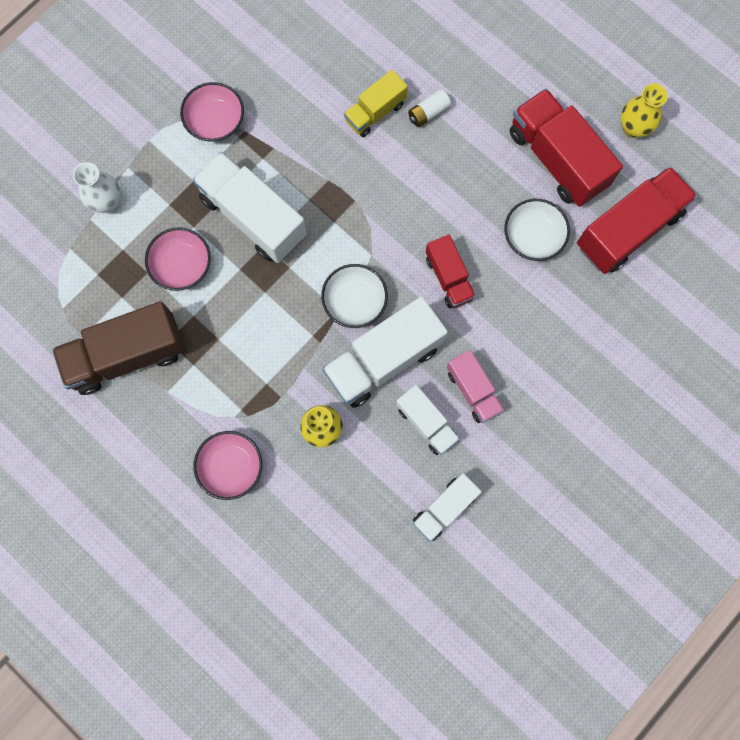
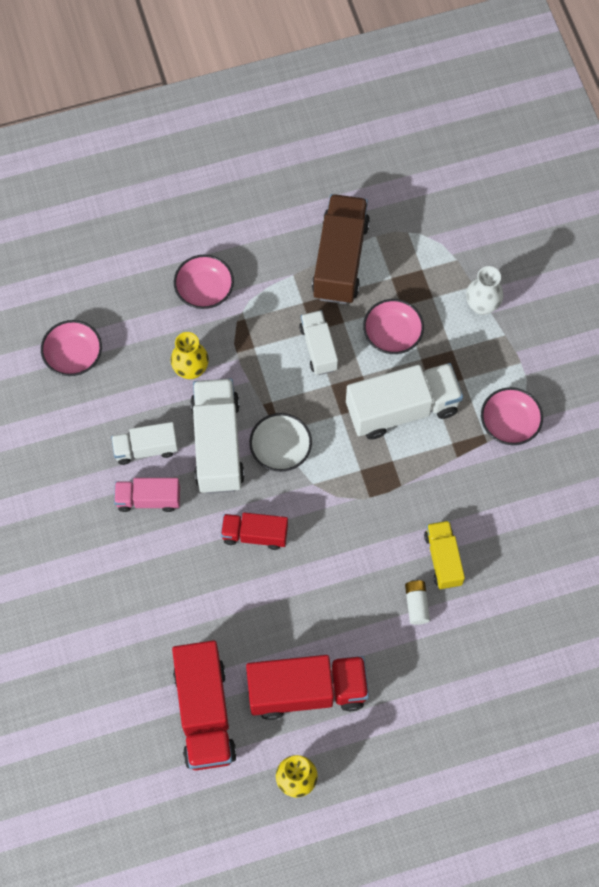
camera: 120 degrees right, 10 degrees down
white truck [413,473,482,542] -> white truck moved to [299,310,338,375]
white bowl [504,199,570,261] -> none
none -> pink bowl [41,320,102,376]

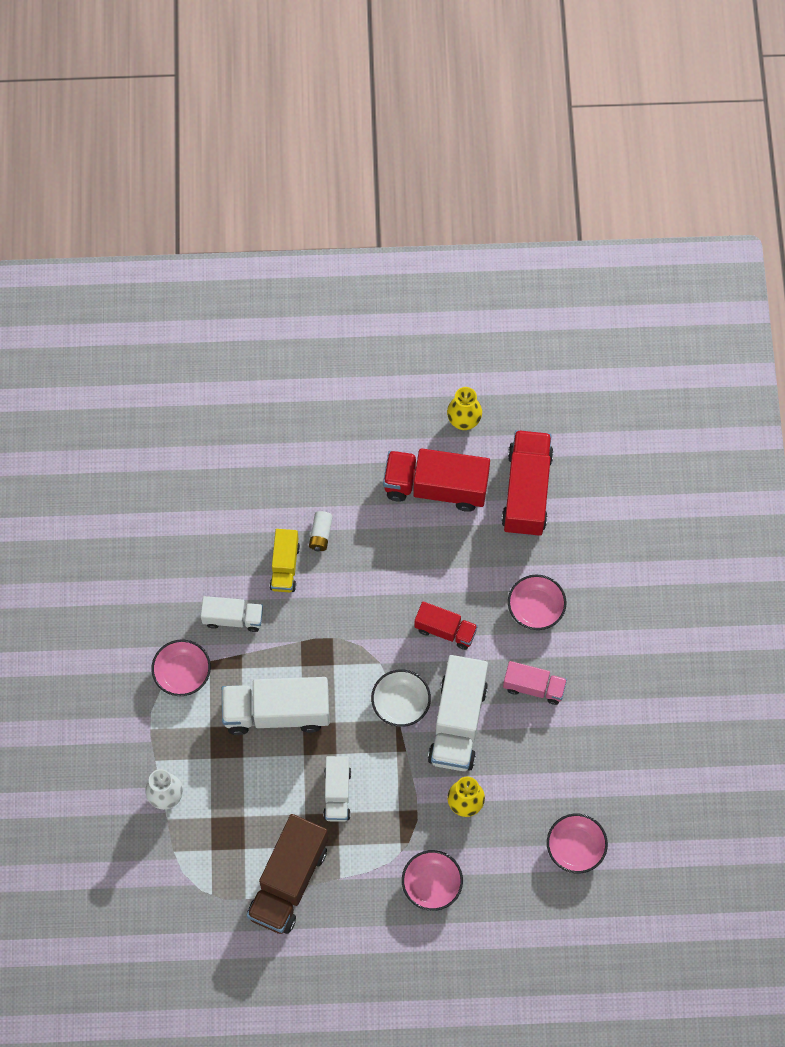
camera: 165 degrees left, 0 degrees up
white truck [111,422,178,465] -> white truck moved to [201,596,263,632]
pink bowl [363,299,424,354] -> pink bowl moved to [508,575,566,630]

